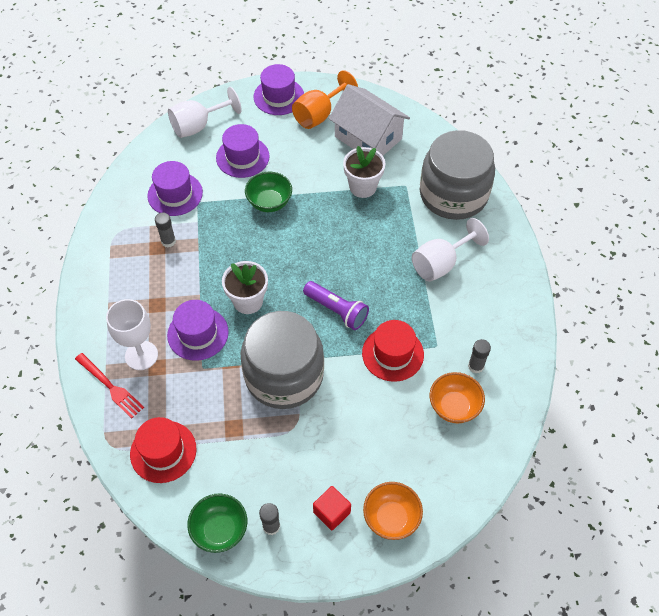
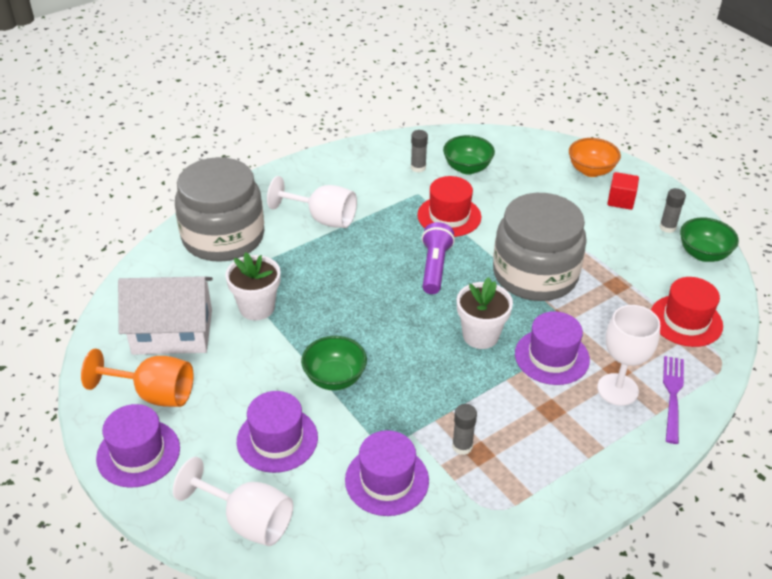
camera: 120 degrees left, 15 degrees down
red fork [75,353,144,418] -> purple fork [663,356,684,444]
white house [329,84,410,155] -> white house turned 75 degrees clockwise [118,276,213,355]
orange bowl [430,372,485,423] -> green bowl [443,135,495,174]

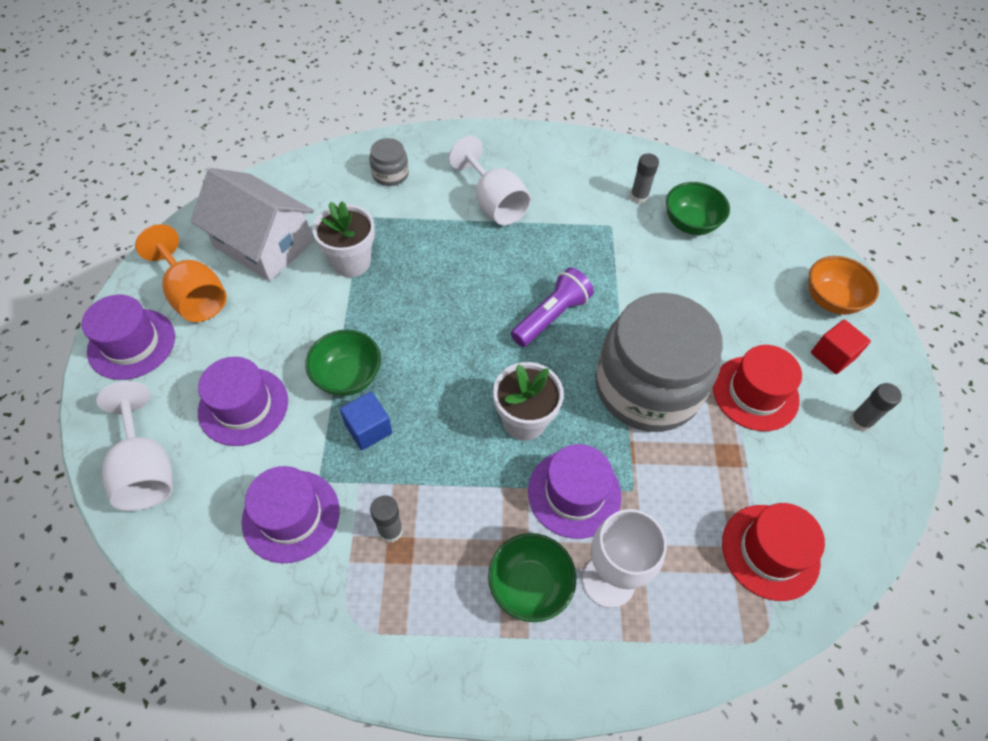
camera: 35 degrees right, 15 degrees up
grey jar [175,157,265,262] -> grey jar [369,138,409,186], size x0.41
red hat [417,176,482,237] -> red hat moved to [713,345,802,431]
purple fork [663,356,684,444] -> none
green bowl [680,218,739,262] -> green bowl moved to [488,533,576,622]
none -> blue cube [340,392,392,450]

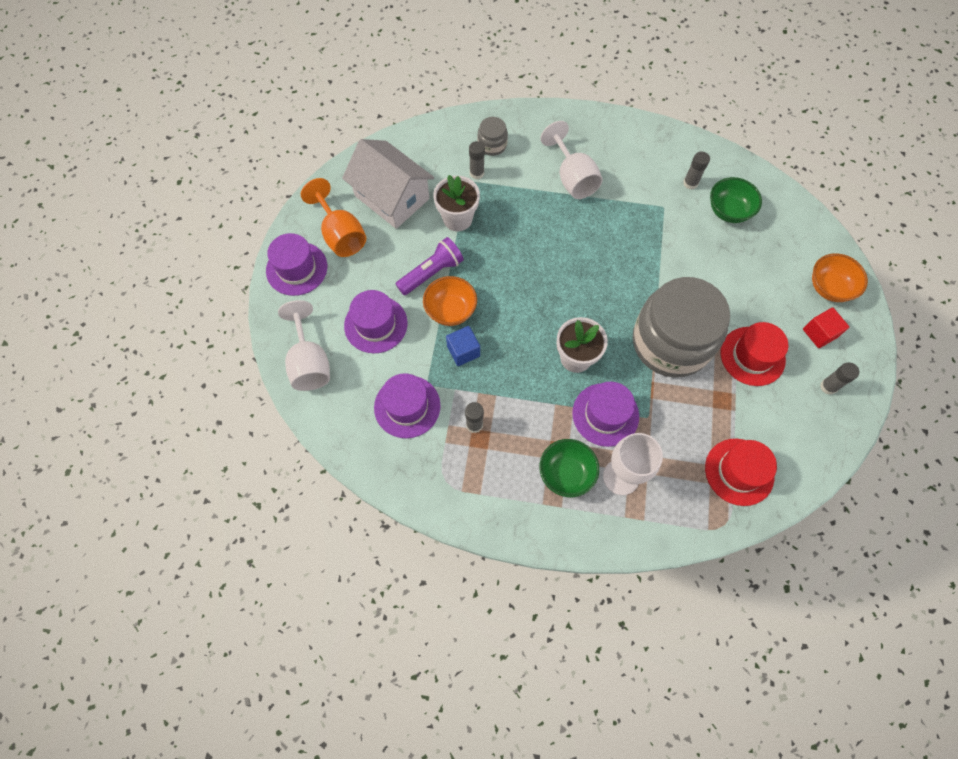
camera: 10 degrees right, 10 degrees up
green bowl [305,330,381,396] -> orange bowl [423,276,477,326]
purple flashlight [511,267,594,347] -> purple flashlight moved to [396,237,464,295]
none -> grey glue stick [469,141,485,179]

